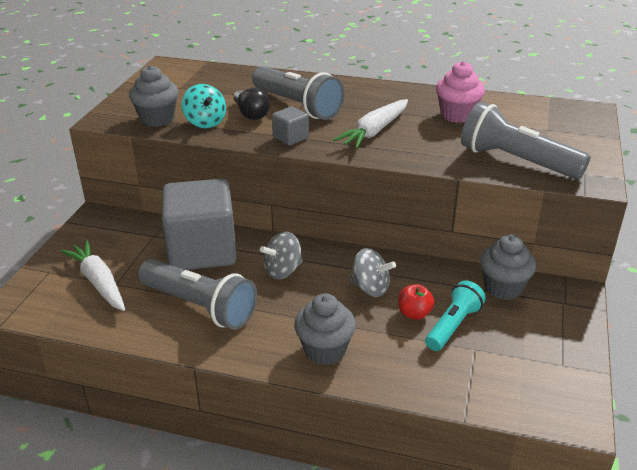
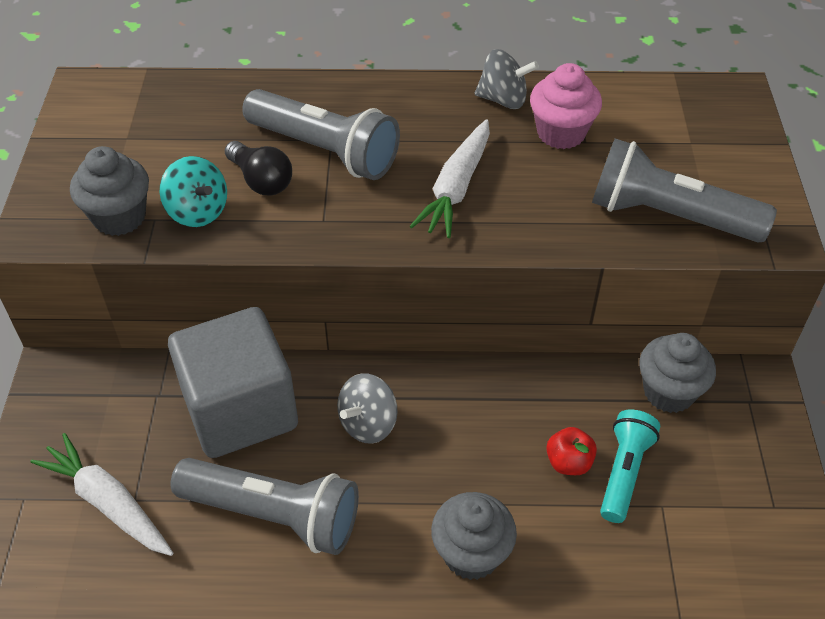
camera: 15 degrees left, 15 degrees up
grey cube [272,106,309,146] -> none
grey spinning top [349,248,396,297] -> grey spinning top moved to [475,49,539,109]

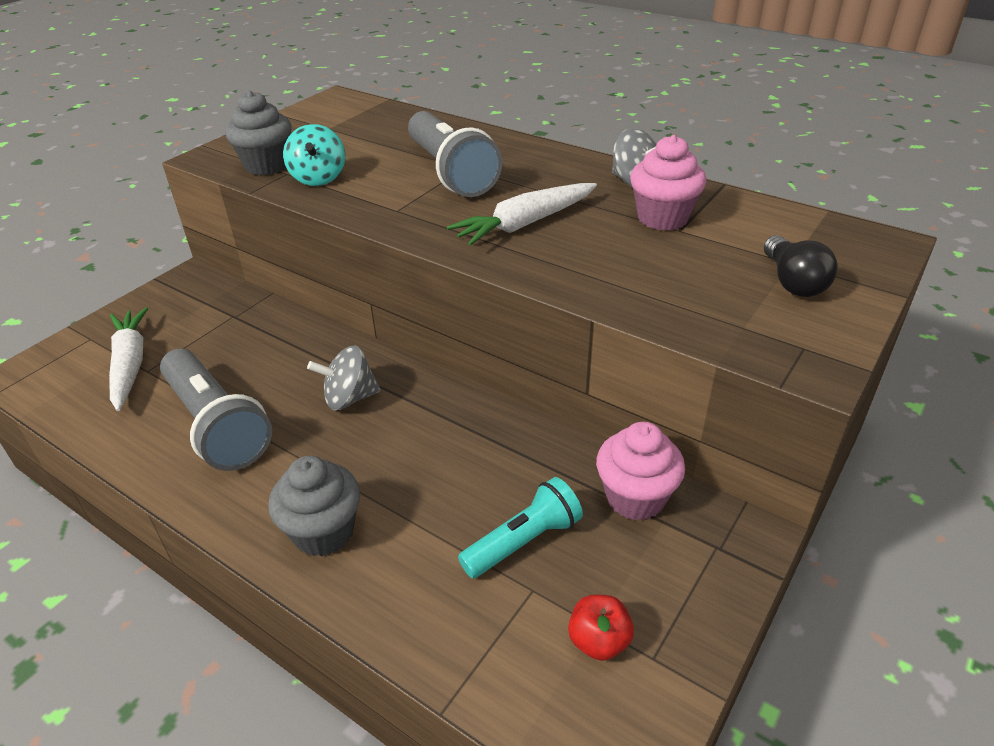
camera: 35 degrees right, 10 degrees down
grey cube [168,307,298,458] -> none
black light bulb [225,141,292,196] -> black light bulb moved to [764,235,838,297]
red apple [546,427,597,475] -> red apple moved to [568,595,634,661]
grey flashlight [592,139,777,243] -> none
grey cupcake [639,333,716,413] -> pink cupcake [596,422,685,520]

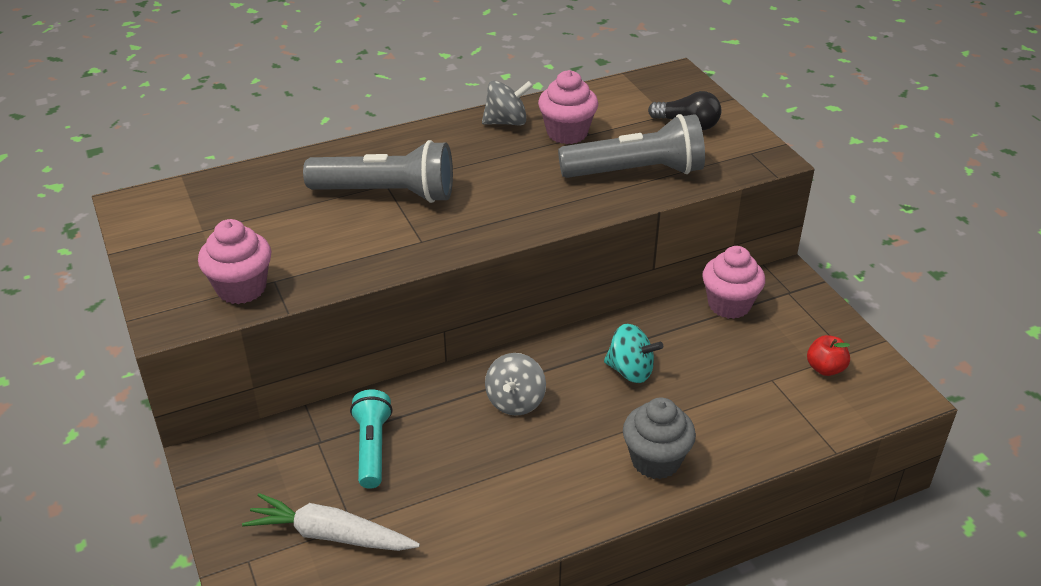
camera: 60 degrees left, 0 degrees up
grey flashlight [160,349,272,471] -> grey flashlight moved to [558,114,705,178]
grey cupcake [225,90,292,175] -> pink cupcake [198,219,271,304]
turquoise spinning top [283,124,345,186] -> turquoise spinning top moved to [604,324,663,383]
white carrot [447,183,597,246] -> none
turquoise flashlight [458,477,583,578] -> turquoise flashlight moved to [350,390,393,489]

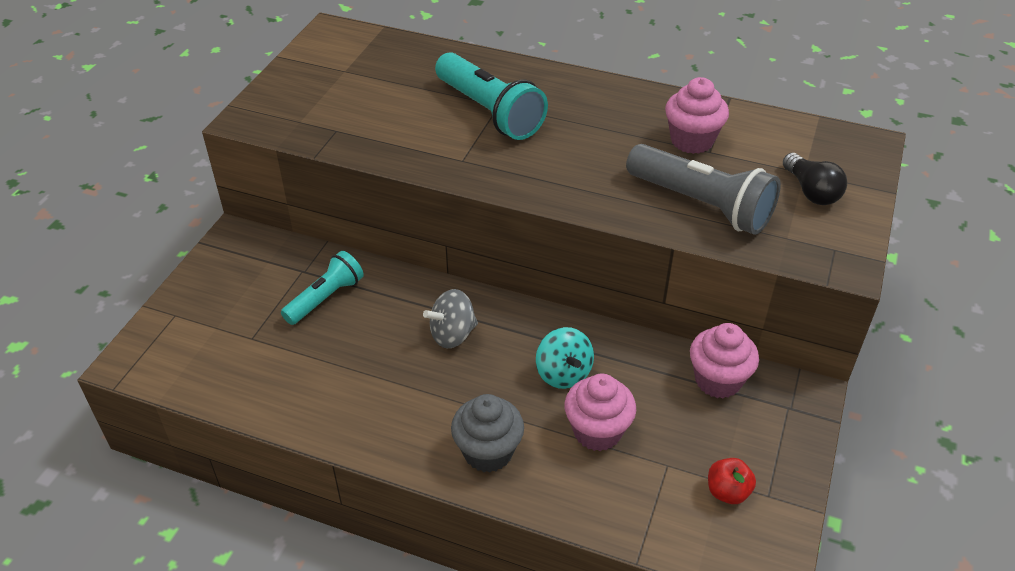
camera: 45 degrees right, 5 degrees up
pink cupcake [198,219,271,304] -> pink cupcake moved to [564,374,636,451]
white carrot [242,493,420,551] -> none
grey flashlight [303,140,453,203] -> turquoise flashlight [435,52,548,140]
grey spinning top [482,81,533,126] -> none

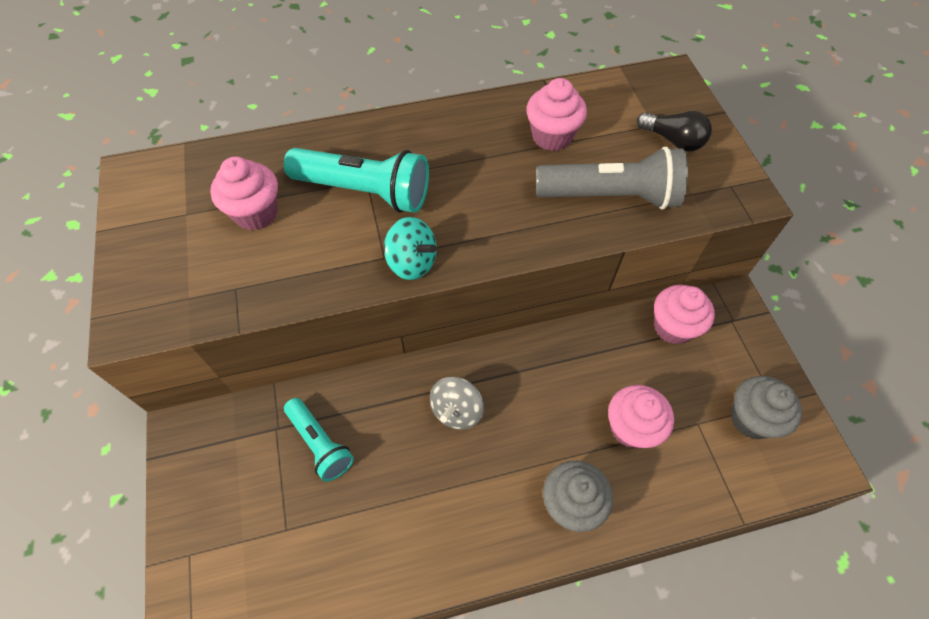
camera: 35 degrees left, 15 degrees up
turquoise flashlight [281,251,364,325] -> turquoise flashlight turned 135 degrees clockwise [284,398,354,482]
turquoise spinning top [536,327,594,389] -> turquoise spinning top moved to [384,217,437,280]
red apple [708,458,756,504] -> grey cupcake [730,376,802,439]
none -> pink cupcake [210,157,278,230]

